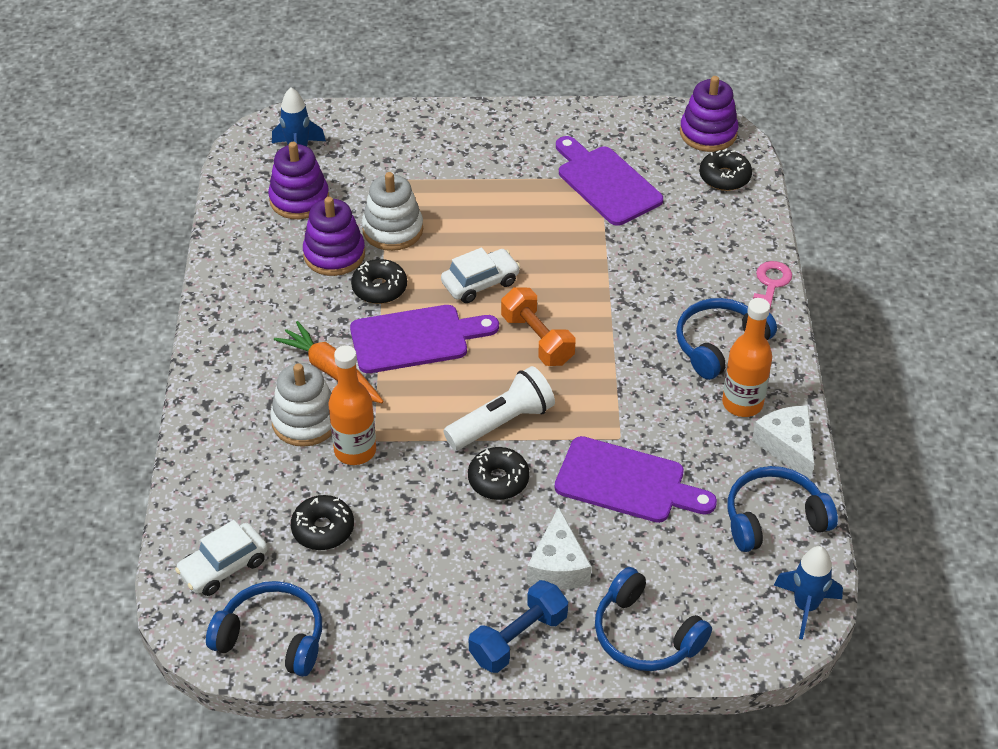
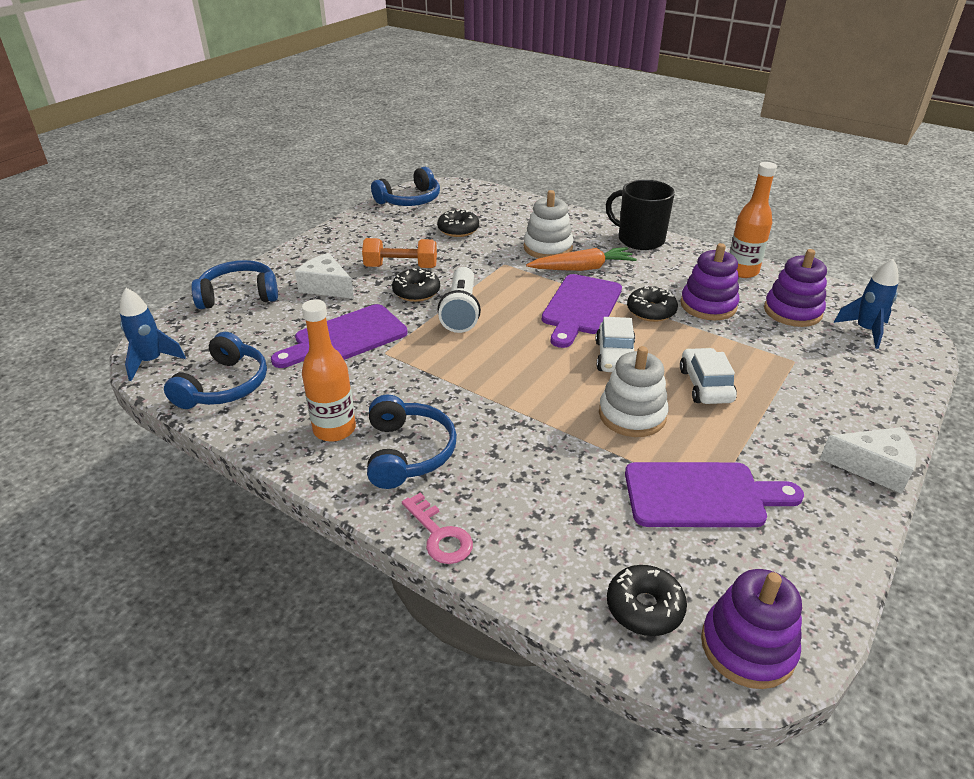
camera: 125 degrees right, 10 degrees down
white car [175,520,268,596] -> white car moved to [680,348,737,404]
orange bottle [328,345,376,465] -> orange bottle moved to [729,162,777,278]
white stacking toy [362,172,423,251] -> white stacking toy moved to [599,346,669,437]
blue dumbbell [469,580,568,673] -> none
orange dumbbell [501,287,575,366] -> orange dumbbell moved to [362,238,437,268]
white cheese [752,405,814,480] -> white cheese moved to [820,427,916,494]
none -> black mug [606,180,675,250]

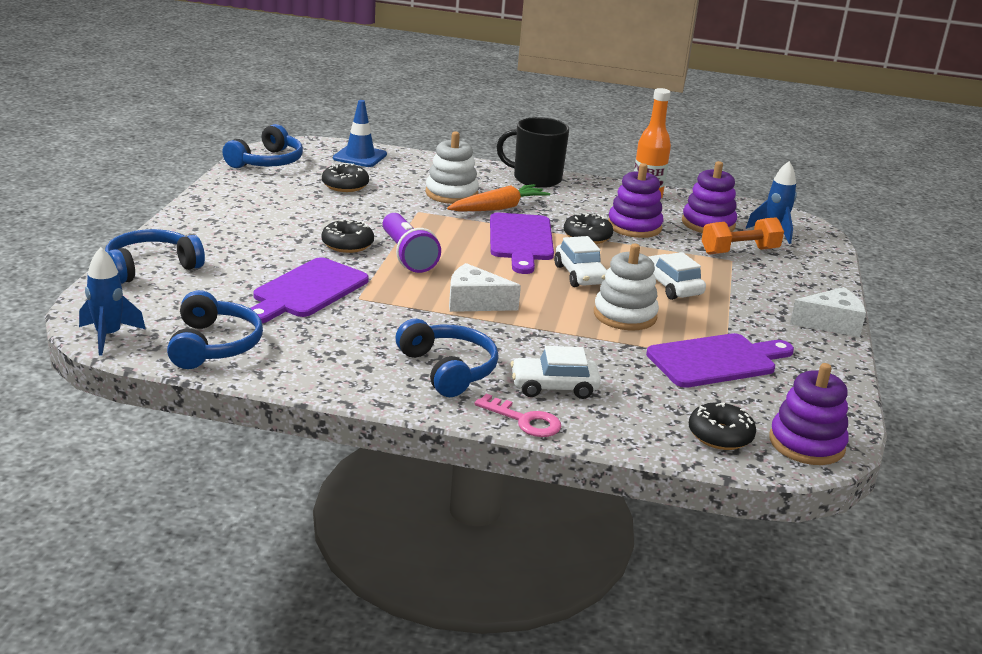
camera: 25 degrees left, 10 degrees down
white cheese [295,253,354,299] -> white cheese moved to [449,263,521,312]
orange bottle [302,299,356,442] -> none
orange dumbbell [362,238,437,268] -> orange dumbbell moved to [701,217,784,255]
white flashlight [438,267,481,333] -> purple flashlight [383,213,441,273]
none -> blue traffic cone [333,100,387,167]
none -> white car [511,346,601,399]

